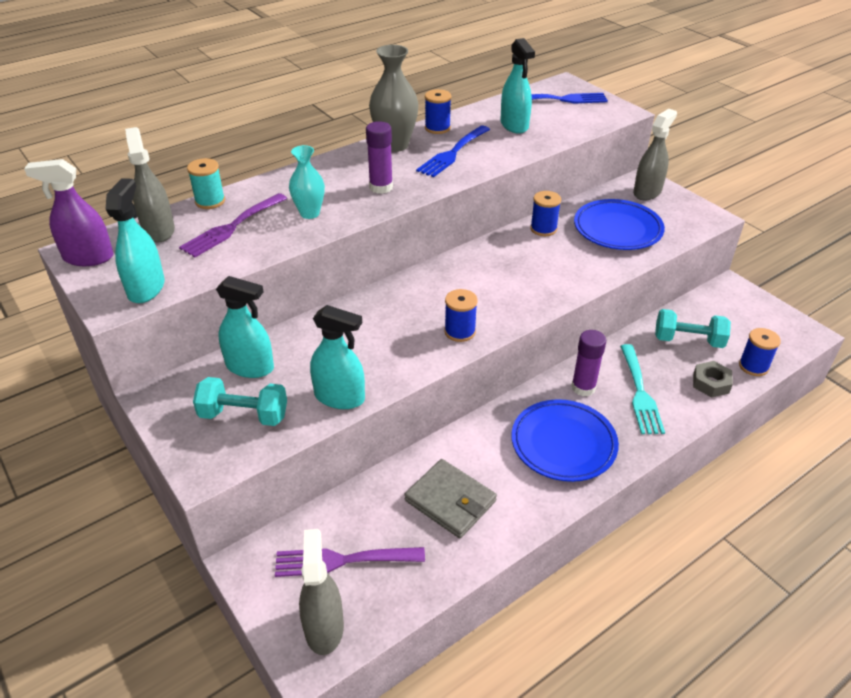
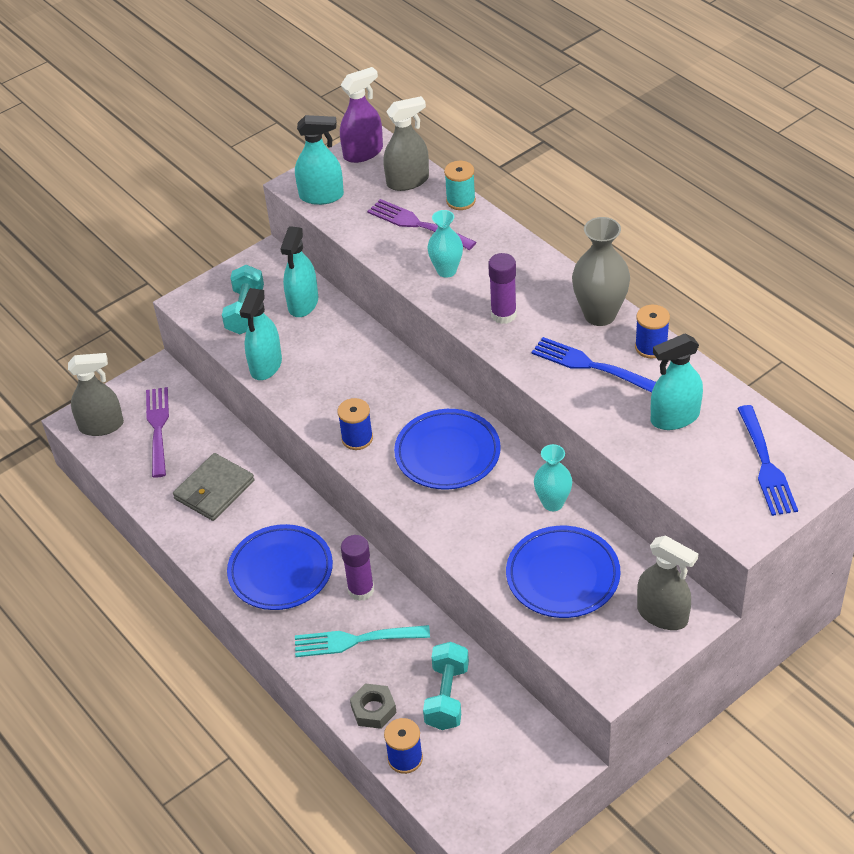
camera: 90 degrees right, 5 degrees up
purple spray bottle [24,159,114,266] -> purple spray bottle turned 60 degrees clockwise [340,67,383,163]
blue spool [530,191,561,236] -> turquoise vase [534,444,572,511]
none -> blue plate [394,409,501,490]

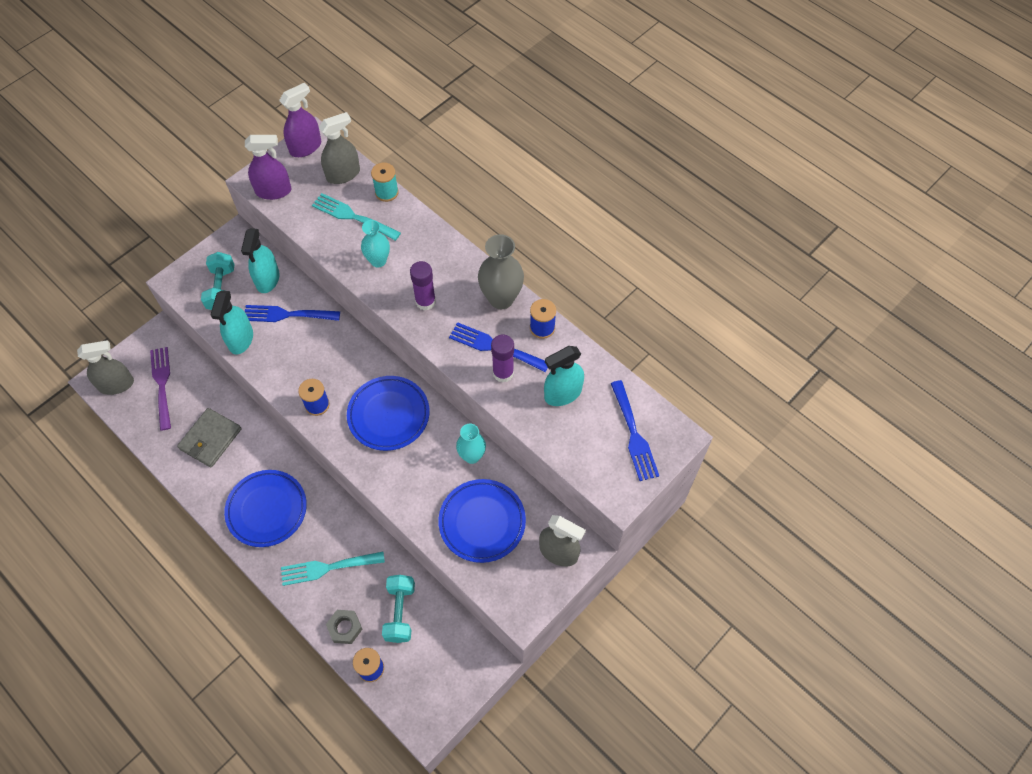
camera: 10 degrees left, 15 degrees up
turquoise spray bottle [295,115,344,205] -> purple spray bottle [245,135,292,200]
purple glue stick [341,535,374,601] -> purple glue stick moved to [491,335,514,382]
purple fork [367,199,476,250] -> turquoise fork [312,193,401,241]
none -> blue fork [245,305,340,322]

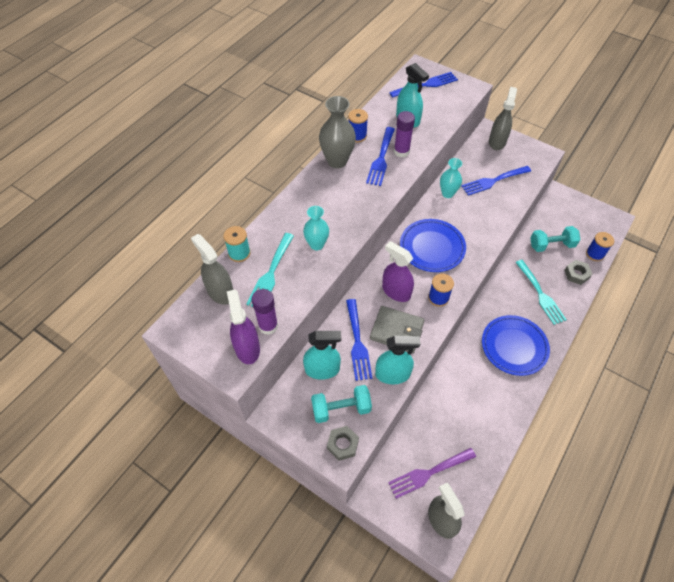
camera: 100 degrees left, 5 degrees down
grey wallet [177,408,242,468] -> grey wallet moved to [370,306,424,353]
purple spray bottle [279,83,321,157] -> purple spray bottle moved to [382,241,414,302]
purple glue stick [410,261,436,310] -> purple glue stick moved to [252,289,278,335]
blue plate [438,479,526,563] -> blue fork [461,166,531,196]
none -> grey nut [327,426,359,461]

